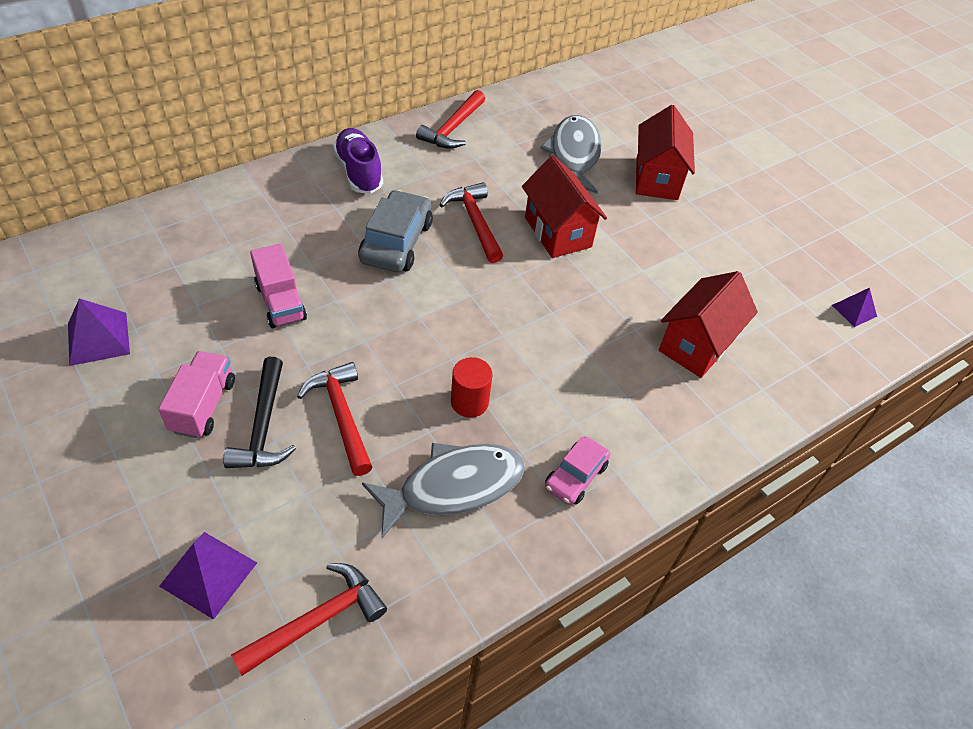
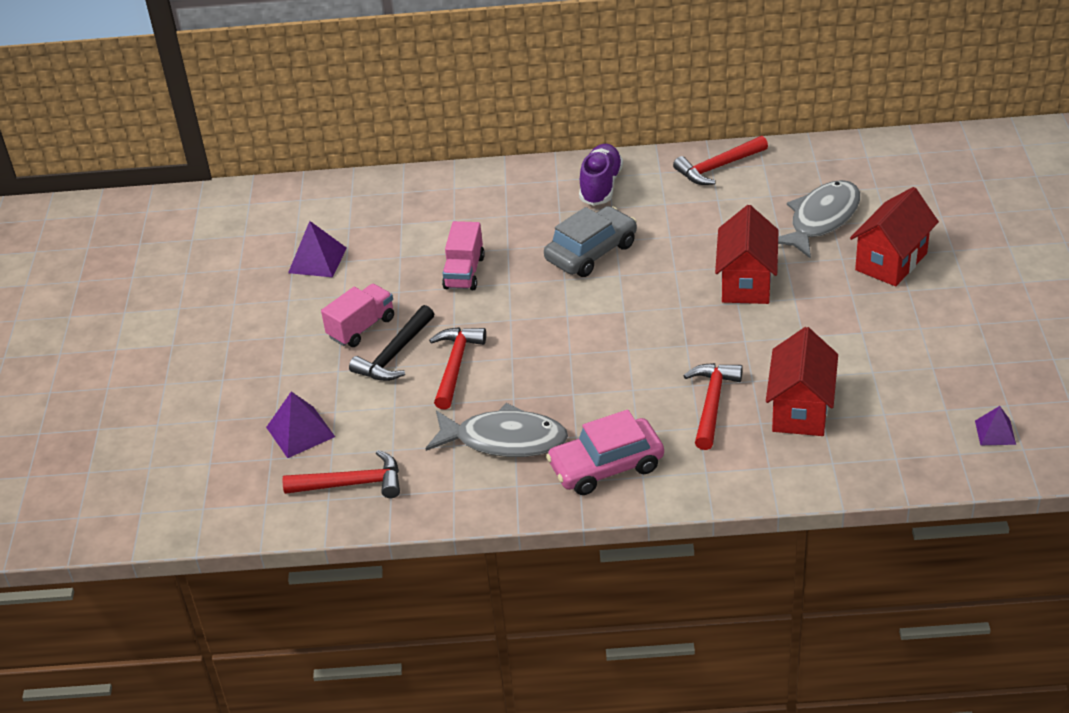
camera: 40 degrees right, 10 degrees down
red hammer [440,182,503,263] -> red hammer moved to [683,363,743,450]
red cylinder [451,357,492,418] -> none
pink car [545,436,610,505] -> pink car [546,410,664,495], size x1.64
red house [659,271,758,378] -> red house turned 60 degrees counterclockwise [766,327,838,436]

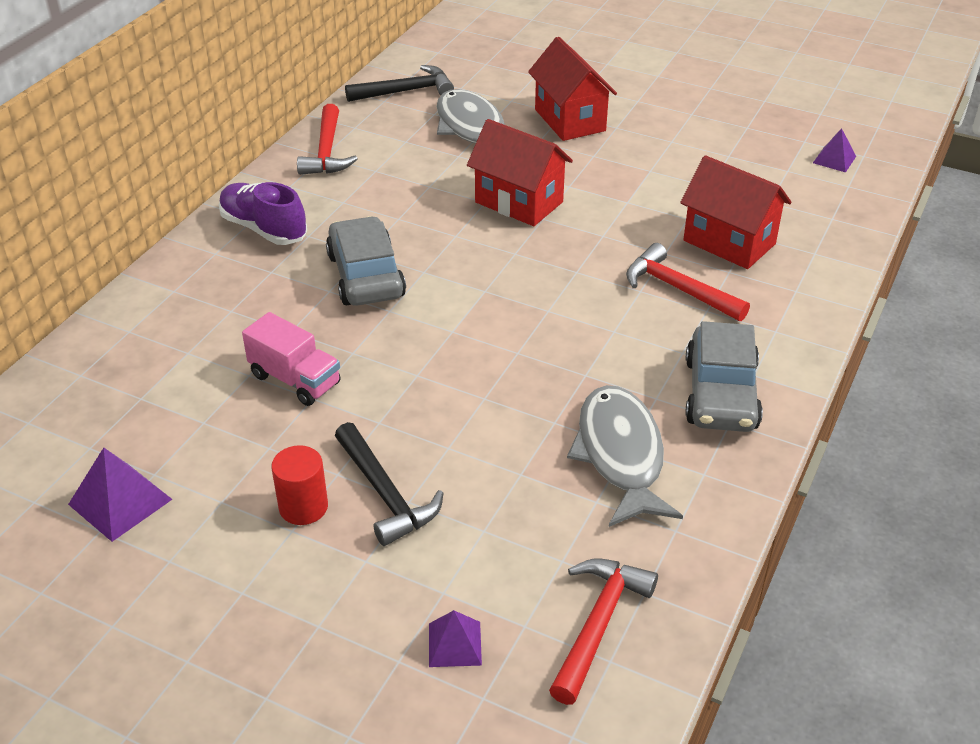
camera: 65 degrees left, 0 degrees up
purple pyramid [266,391,335,458] -> purple pyramid [429,610,482,667], size x0.64
pink truck [321,284,394,347] -> red cylinder [271,445,328,525]
grey fish [425,403,568,457] -> grey fish turned 45 degrees counterclockwise [567,385,683,527]
red hammer [429,327,486,410] -> none
pink car [546,410,664,495] -> grey car [685,321,763,432]
none -> black hammer [345,65,454,102]

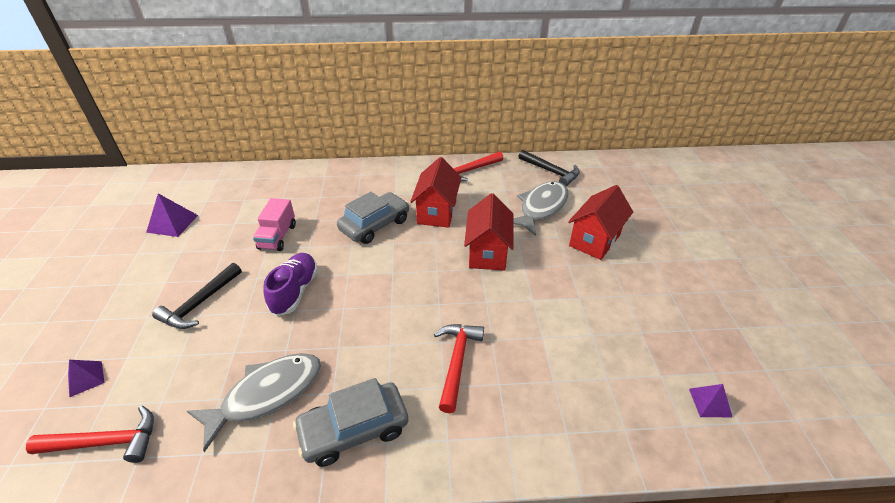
camera: 60 degrees right, 0 degrees up
purple shoe [219,182,307,245] -> purple shoe moved to [263,253,318,316]
red cylinder [271,445,328,525] -> none
red house [680,155,792,269] -> red house moved to [410,157,462,228]

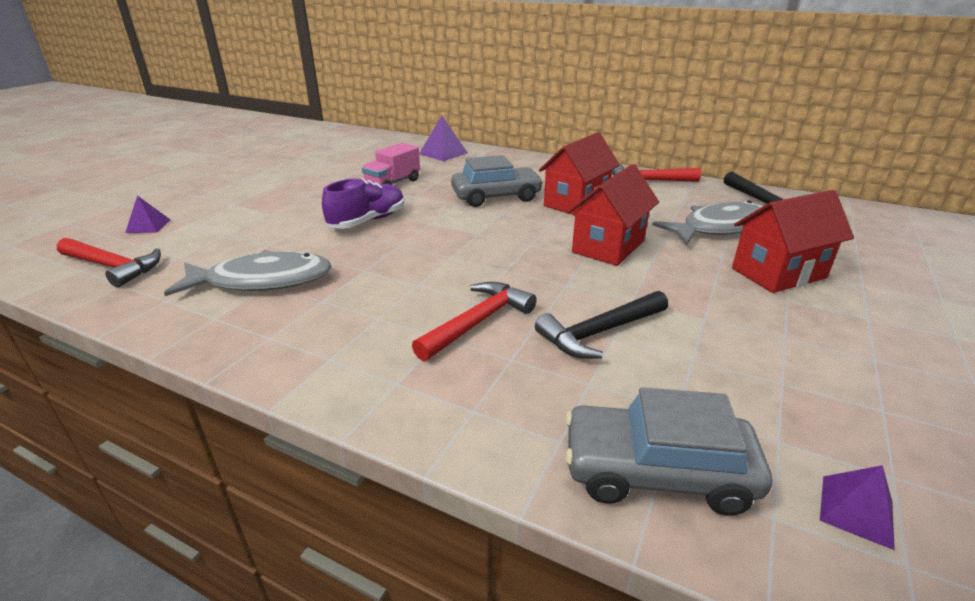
camera: 30 degrees right, 10 degrees down
purple pyramid [146,194,198,237] -> purple pyramid moved to [419,116,468,161]
black hammer [152,263,242,329] -> black hammer moved to [535,291,668,359]
grey car [293,378,408,467] -> grey car moved to [565,387,772,516]

